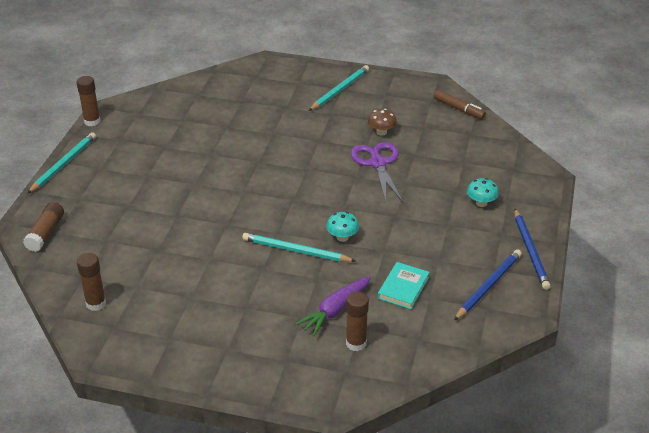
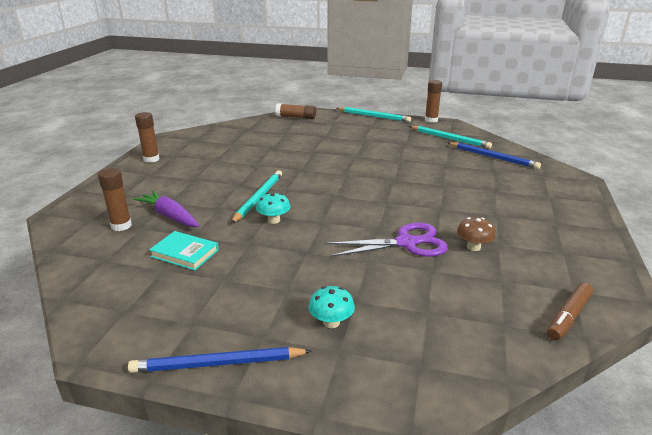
camera: 90 degrees right, 10 degrees down
brown glue stick [77,253,106,311] -> brown glue stick moved to [135,112,159,163]
turquoise pencil [309,65,369,111] -> turquoise pencil moved to [409,126,492,148]
blue pencil [454,249,522,320] -> blue pencil moved to [448,142,541,169]

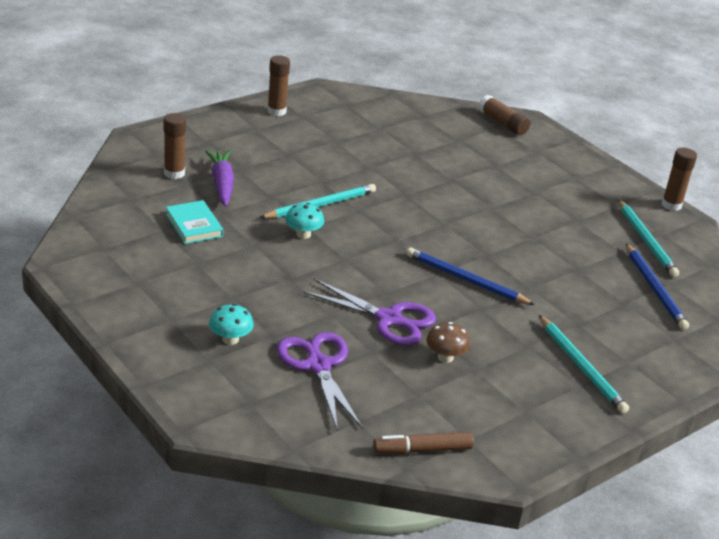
camera: 35 degrees right, 5 degrees up
blue pencil [128,347,312,373] -> blue pencil moved to [406,247,535,305]
turquoise pencil [336,107,411,122] -> turquoise pencil moved to [539,315,629,414]
none -> purple scissors [277,332,363,431]

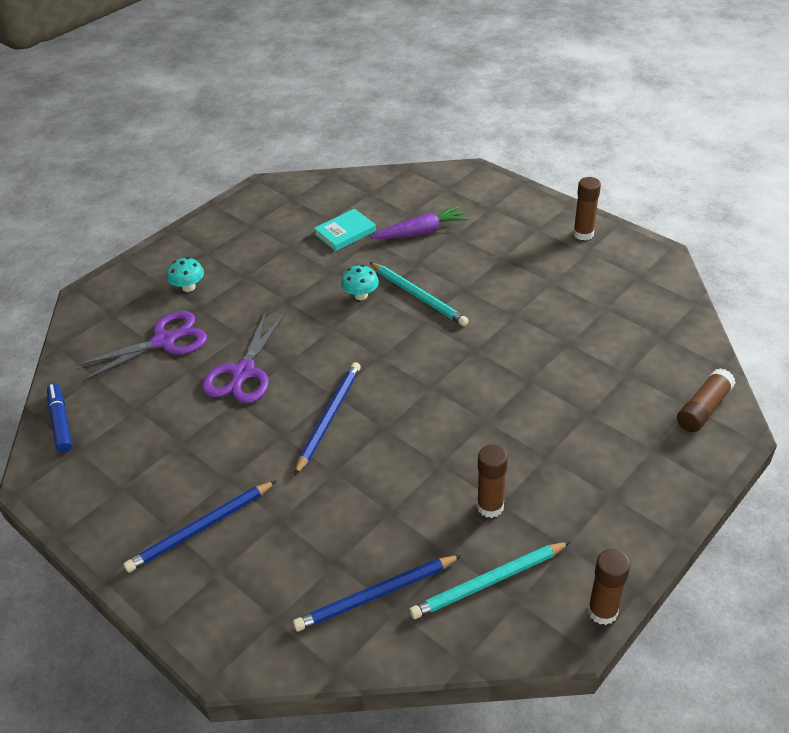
camera: 85 degrees right, 10 degrees up
brown glue stick [164,113,186,179] -> brown glue stick moved to [477,444,508,518]
brown marker [373,432,474,454] -> blue marker [47,383,72,453]
brown mushroom [426,322,470,363] -> none
turquoise pencil [539,315,629,414] -> blue pencil [123,480,277,573]

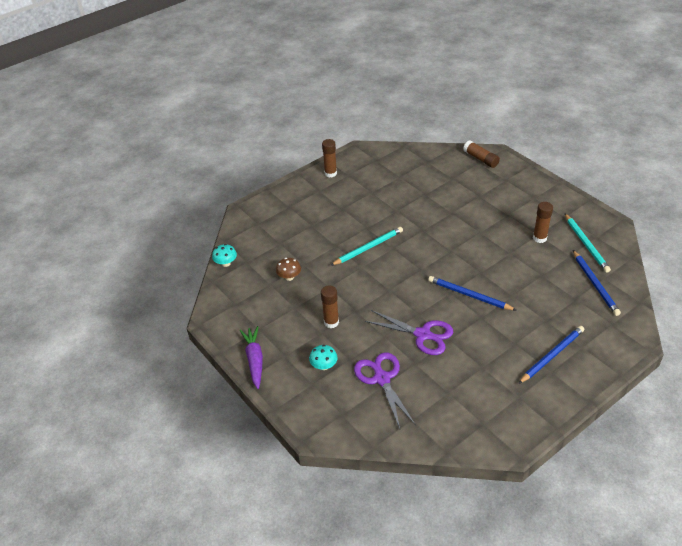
camera: 80 degrees left, 0 degrees up
blue marker [47,383,72,453] -> none
blue pencil [123,480,277,573] -> blue pencil turned 105 degrees counterclockwise [518,326,584,384]
turquoise book [314,209,376,251] -> brown mushroom [276,258,301,281]
turquoise mushroom [341,265,379,300] -> turquoise mushroom moved to [212,244,237,267]
purple carrot [371,206,468,239] -> purple carrot moved to [240,326,263,389]
brown glue stick [588,549,630,625] -> brown glue stick moved to [321,285,339,328]

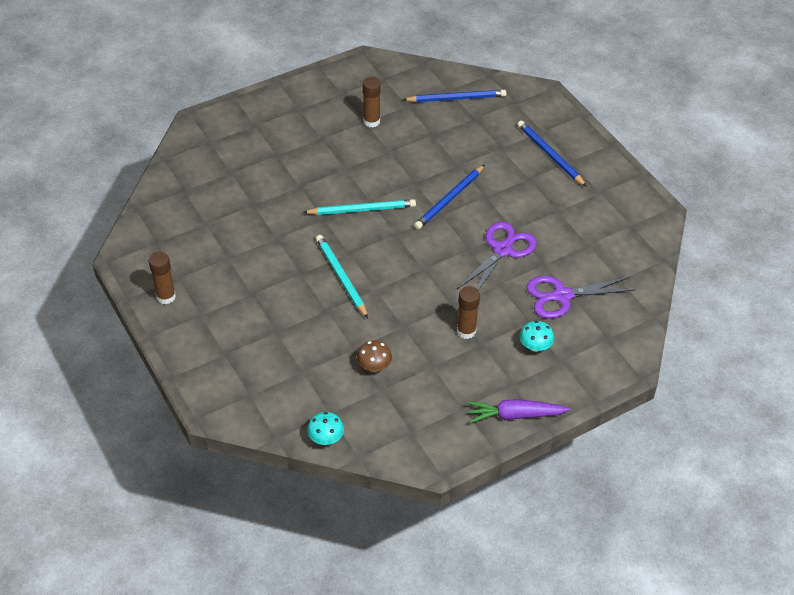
camera: 85 degrees left, 5 degrees up
brown glue stick [463,140,500,168] -> none
turquoise pencil [565,214,611,273] -> turquoise pencil moved to [303,199,416,215]

